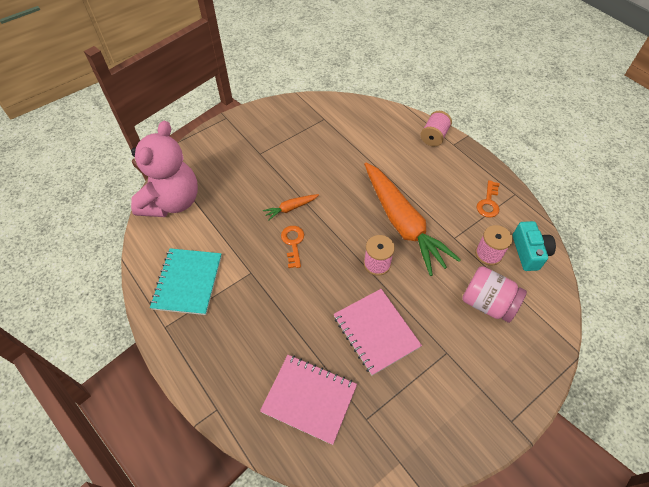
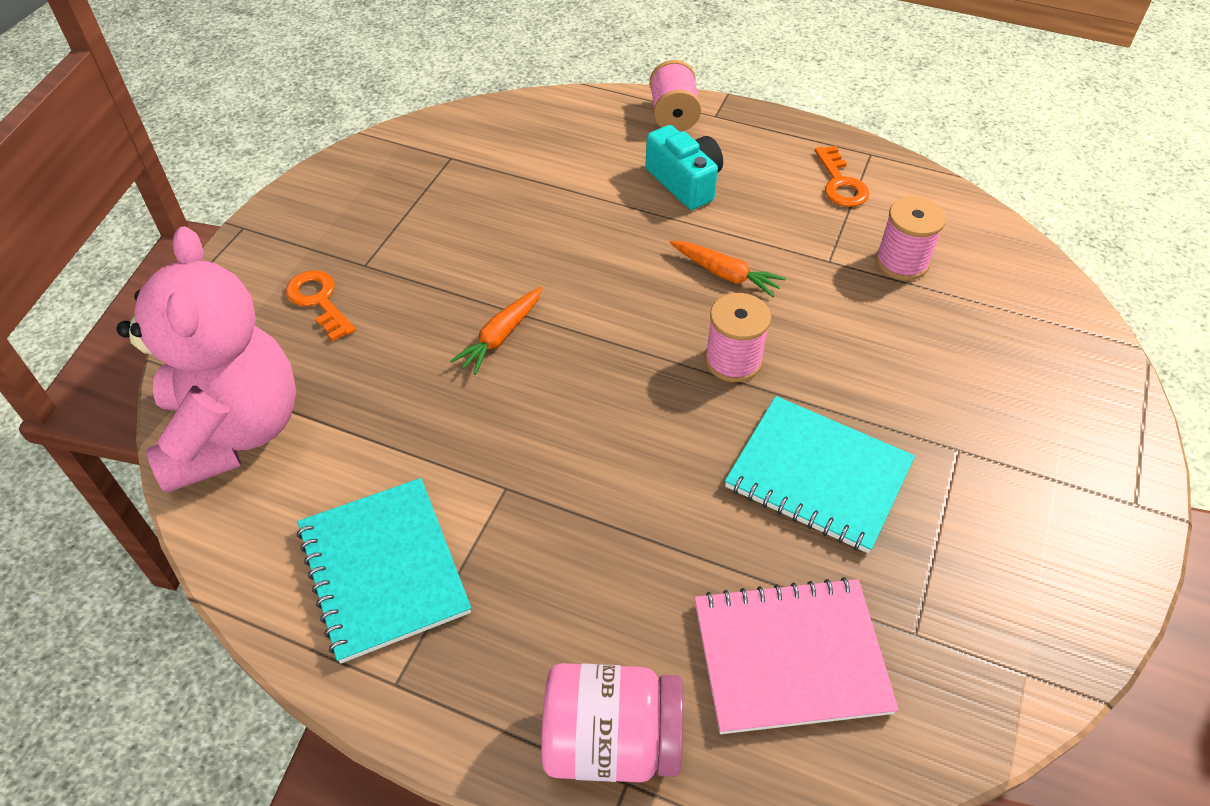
camera: 30 degrees left, 5 degrees down
orange key [281,226,304,268] -> orange key moved to [286,270,356,341]
pink notebook [333,289,422,376] -> turquoise notebook [725,396,915,553]
orange carrot [364,162,461,276] -> orange carrot [670,241,786,297], size x0.41
pink jar [462,266,527,323] -> pink jar moved to [541,663,683,782]
turquoise camera [513,221,556,271] -> turquoise camera moved to [645,125,723,210]

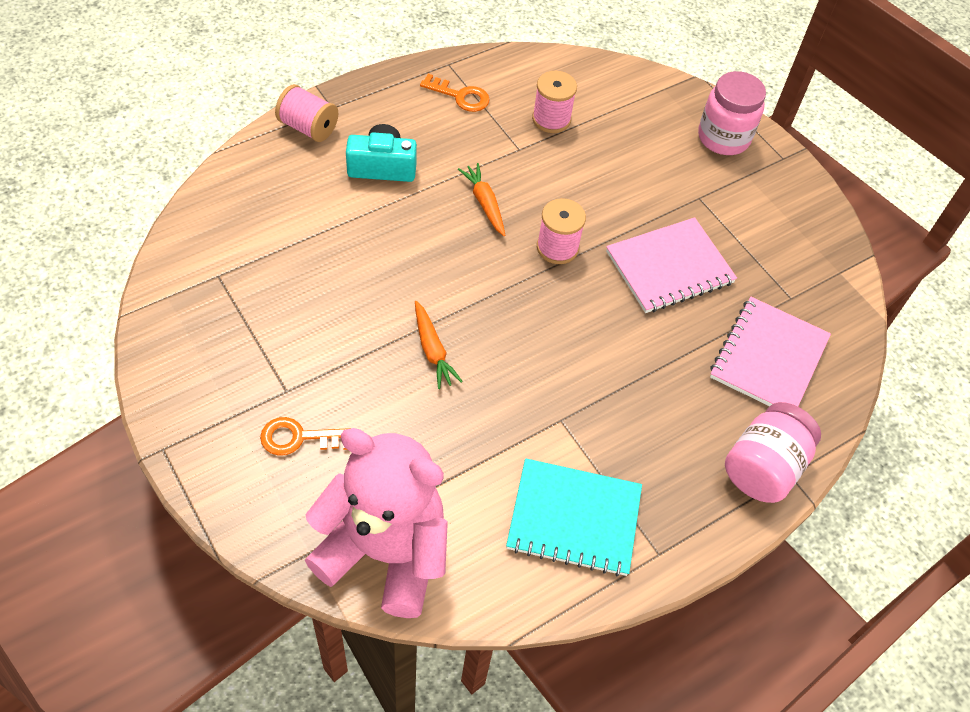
camera: 60 degrees left, 5 degrees up
orange carrot [670,241,786,297] -> orange carrot turned 90 degrees counterclockwise [458,163,505,236]
turquoise notebook [725,396,915,553] -> pink notebook [606,217,737,313]
none -> pink jar [698,71,766,155]

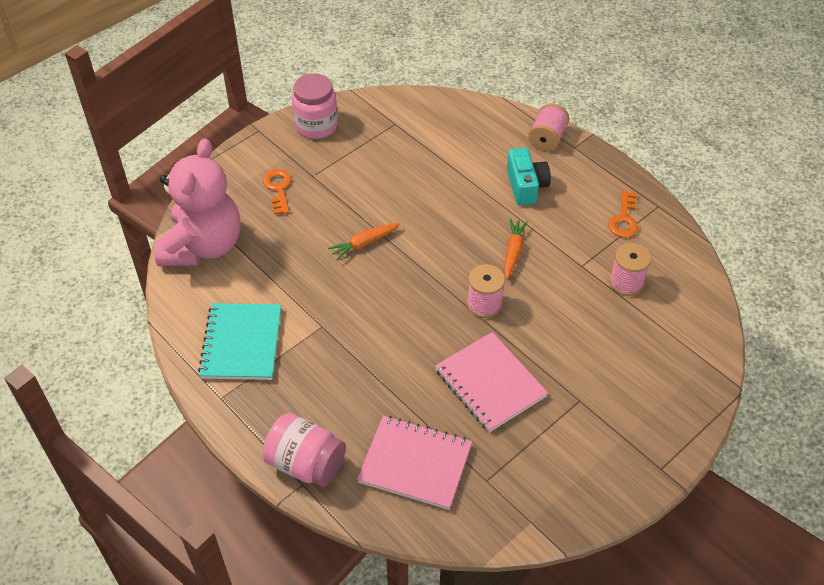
camera: 85 degrees right, 5 degrees down
orange carrot [458,163,505,236] -> orange carrot turned 45 degrees counterclockwise [504,219,528,280]
pink jar [698,71,766,155] -> pink jar moved to [292,73,338,139]

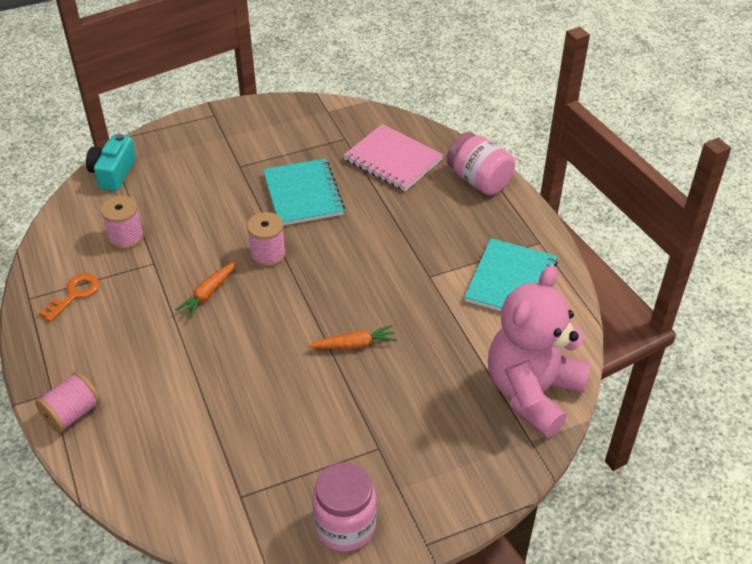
camera: 160 degrees left, 5 degrees down
orange key [263,169,291,215] -> none
pink notebook [435,332,548,432] -> turquoise notebook [263,158,345,226]
turquoise camera [507,148,551,206] -> turquoise camera moved to [86,134,136,191]

